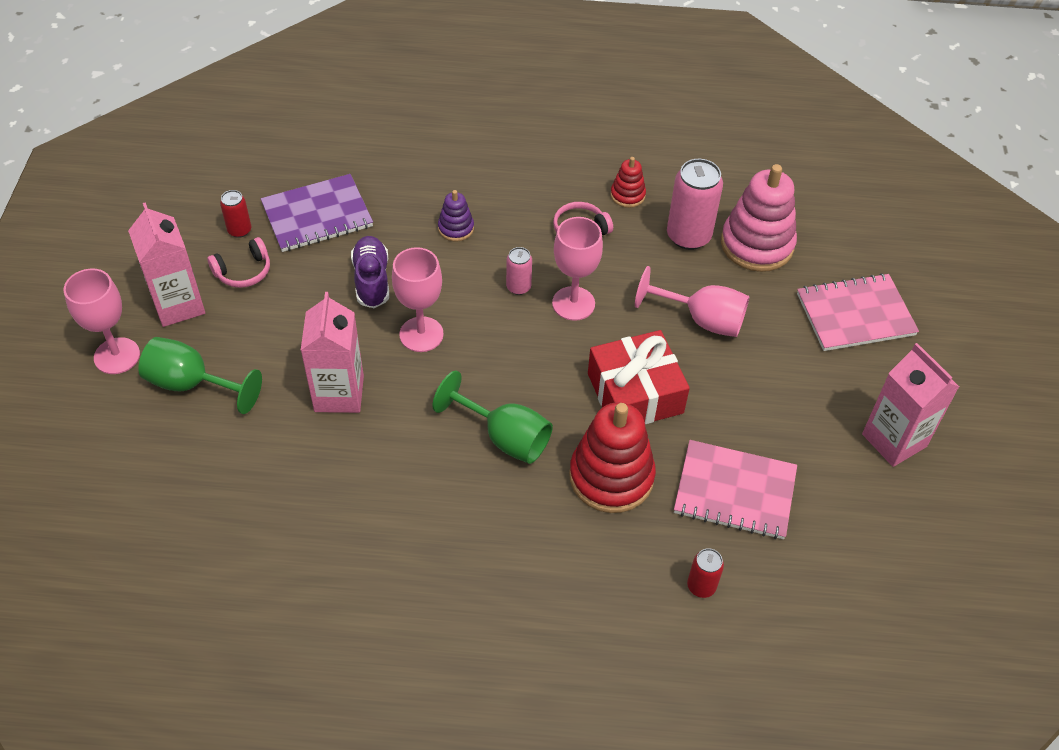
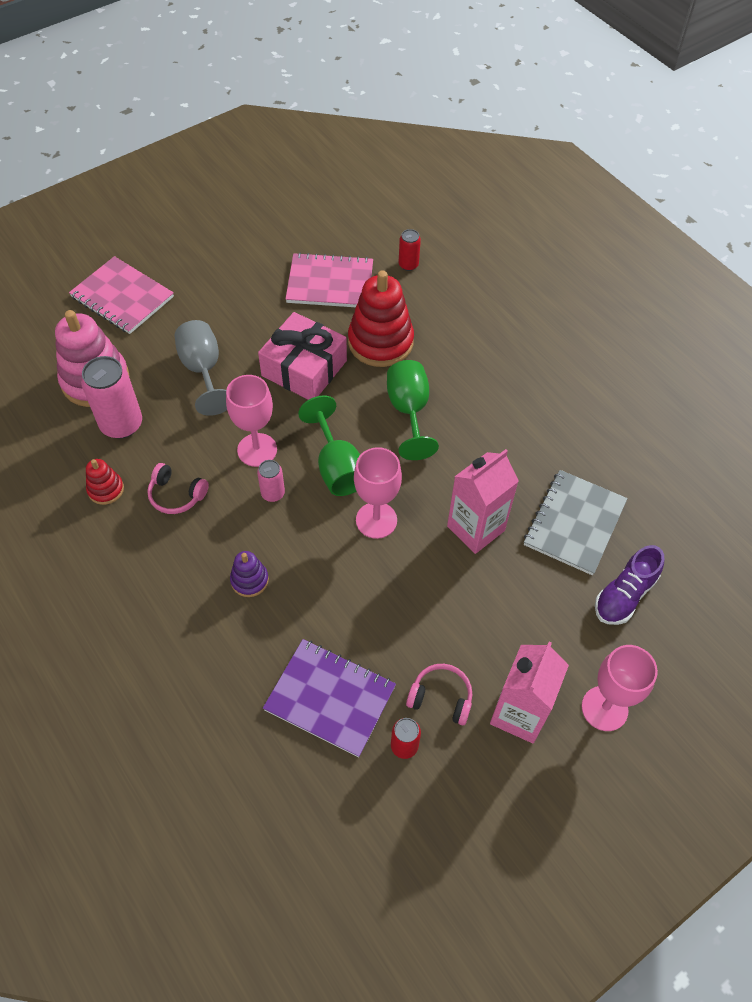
camera: 130 degrees left, 5 degrees up
green goblet [138,337,262,414] -> green goblet moved to [298,395,360,496]
purple shoe [351,236,389,308] -> purple shoe moved to [595,545,664,625]
red gift [588,330,690,424] -> pink gift [258,312,347,400]
pink goblet [635,266,749,337] -> grey goblet [175,320,227,416]
pink notebook [674,440,797,539] -> pink notebook turned 60 degrees counterclockwise [285,252,373,307]
pink carton [862,343,959,467] -> none
none -> grey notebook [524,470,628,575]

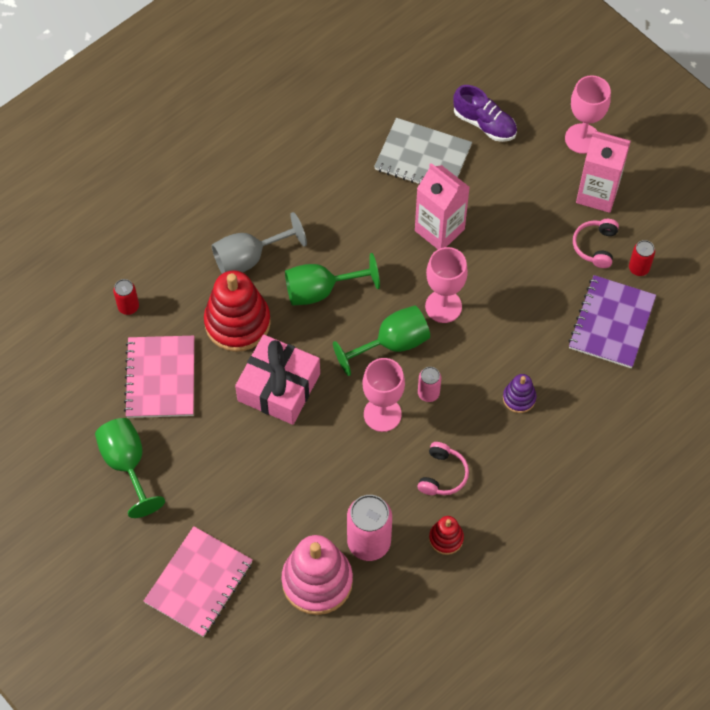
camera: 95 degrees left, 5 degrees up
grey goblet [175,320,227,416] -> grey goblet moved to [212,212,307,274]
none -> green goblet [95,418,165,518]

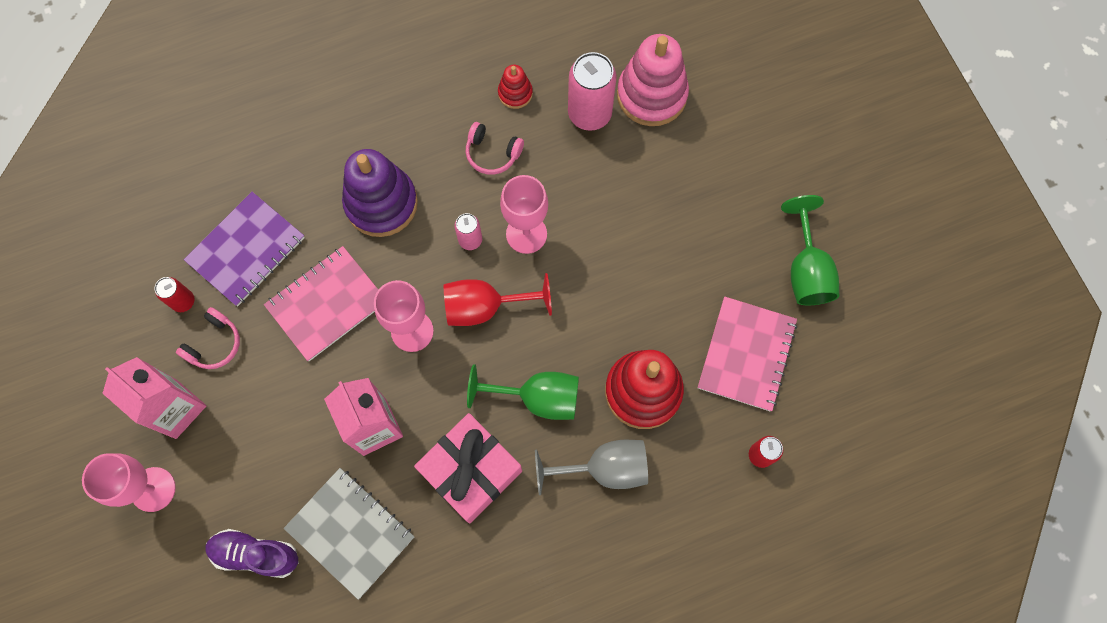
camera: 160 degrees left, 10 degrees up
pink notebook [144,526,252,637] -> pink notebook moved to [264,246,378,361]
pink gift [235,335,320,425] -> pink gift moved to [414,413,522,523]
green goblet [333,306,430,376] -> red goblet [444,273,552,326]
pink headphones [417,442,469,495] -> pink headphones turned 105 degrees counterclockwise [466,122,524,175]
purple shoe [453,85,517,142] -> purple shoe turned 45 degrees counterclockwise [205,529,299,578]
purple stacking toy [503,374,536,413] -> purple stacking toy [342,149,418,237], size x2.03

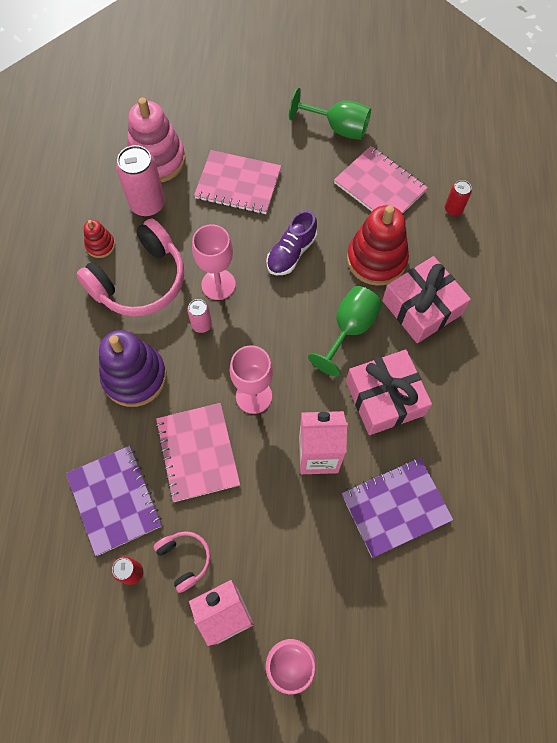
camera: 65 degrees left, 5 degrees down
purple shoe [205,529,299,578] -> purple shoe moved to [266,210,317,275]
grey notebook [284,468,414,600] -> purple notebook [342,458,454,558]
red goblet [444,273,552,326] -> none
pink headphones [466,122,524,175] -> pink headphones [76,218,184,316], size x2.07
grey goblet [535,440,648,495] -> pink gift [382,256,471,343]
none -> pink notebook [194,150,281,214]

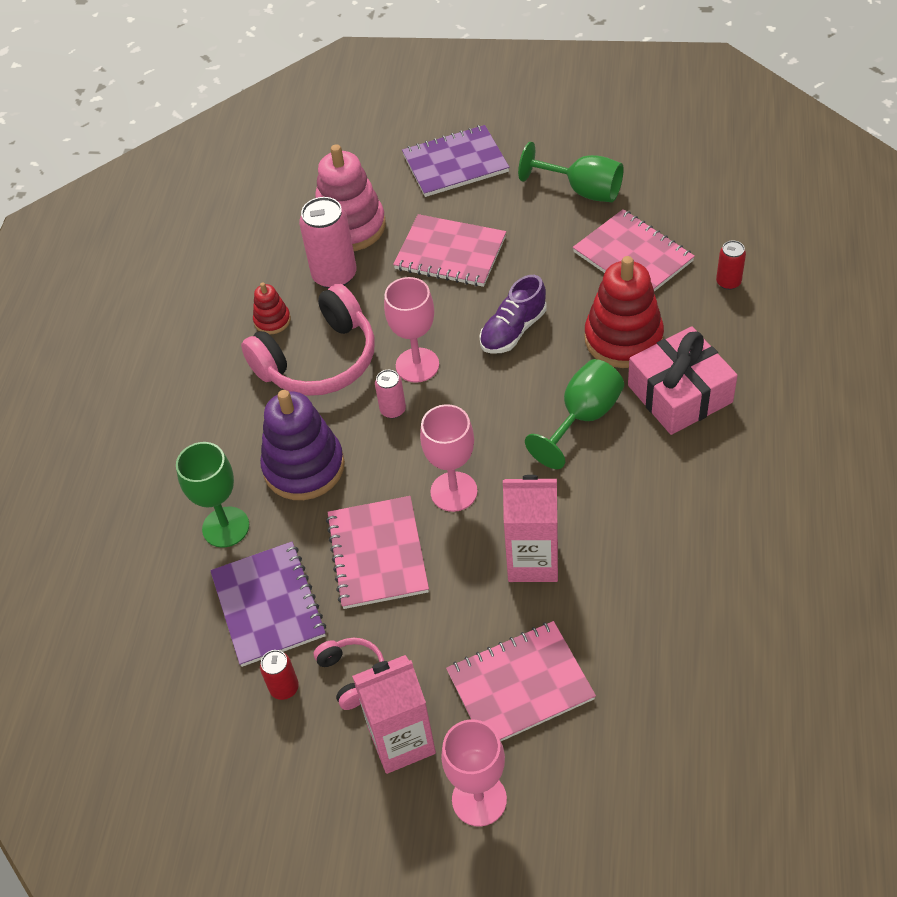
camera: 10 degrees right, 15 degrees down
purple notebook [342,458,454,558] -> purple notebook moved to [402,125,509,197]
pink gift [346,350,432,435] -> none
none -> green goblet [176,442,249,548]
none -> pink notebook [446,621,596,741]

